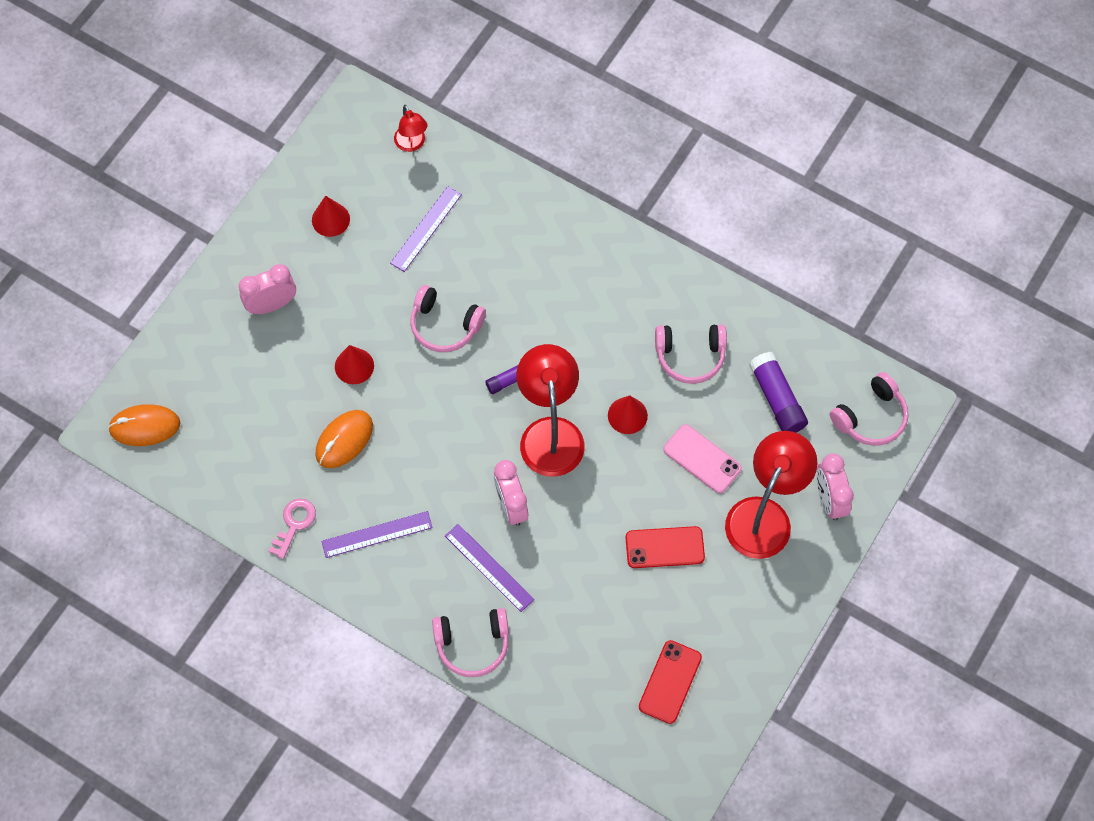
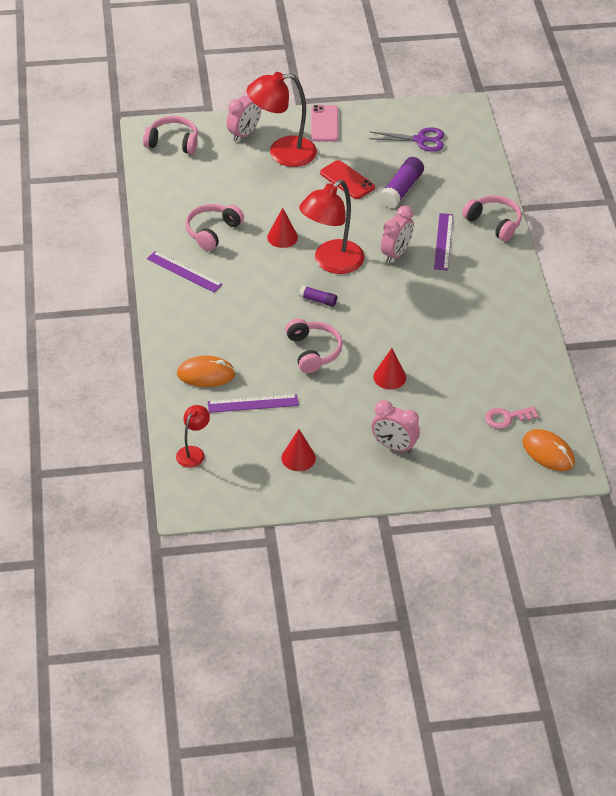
camera: 130 degrees left, 20 degrees down
pink key [269,498,316,559] -> pink key moved to [485,406,539,429]
orange mouse [315,410,373,468] -> orange mouse moved to [177,356,236,387]
purple ruler [321,511,433,558] -> purple ruler moved to [147,251,222,292]
red phone [639,640,702,724] -> purple scissors [369,128,444,152]
pink headphones [655,324,727,384] -> pink headphones turned 105 degrees counterclockwise [186,204,244,251]
pink phone [663,424,742,493] -> pink phone moved to [311,105,338,142]
purple glue stick [749,352,808,433] -> purple glue stick moved to [379,157,424,208]

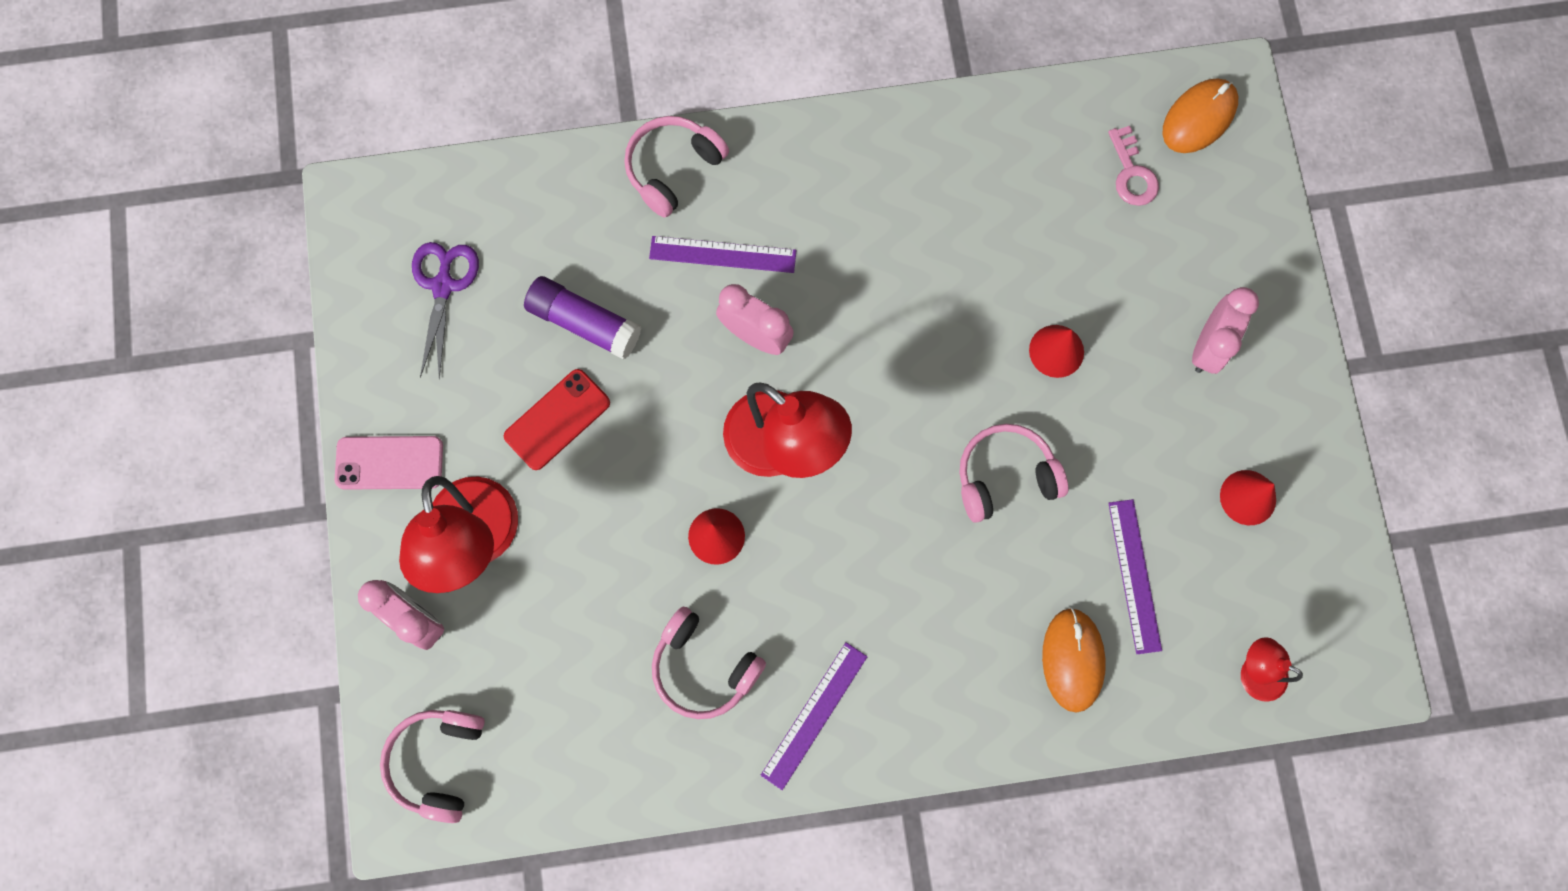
camera: 90 degrees left, 30 degrees up
purple glue stick [299,285,337,307] -> none

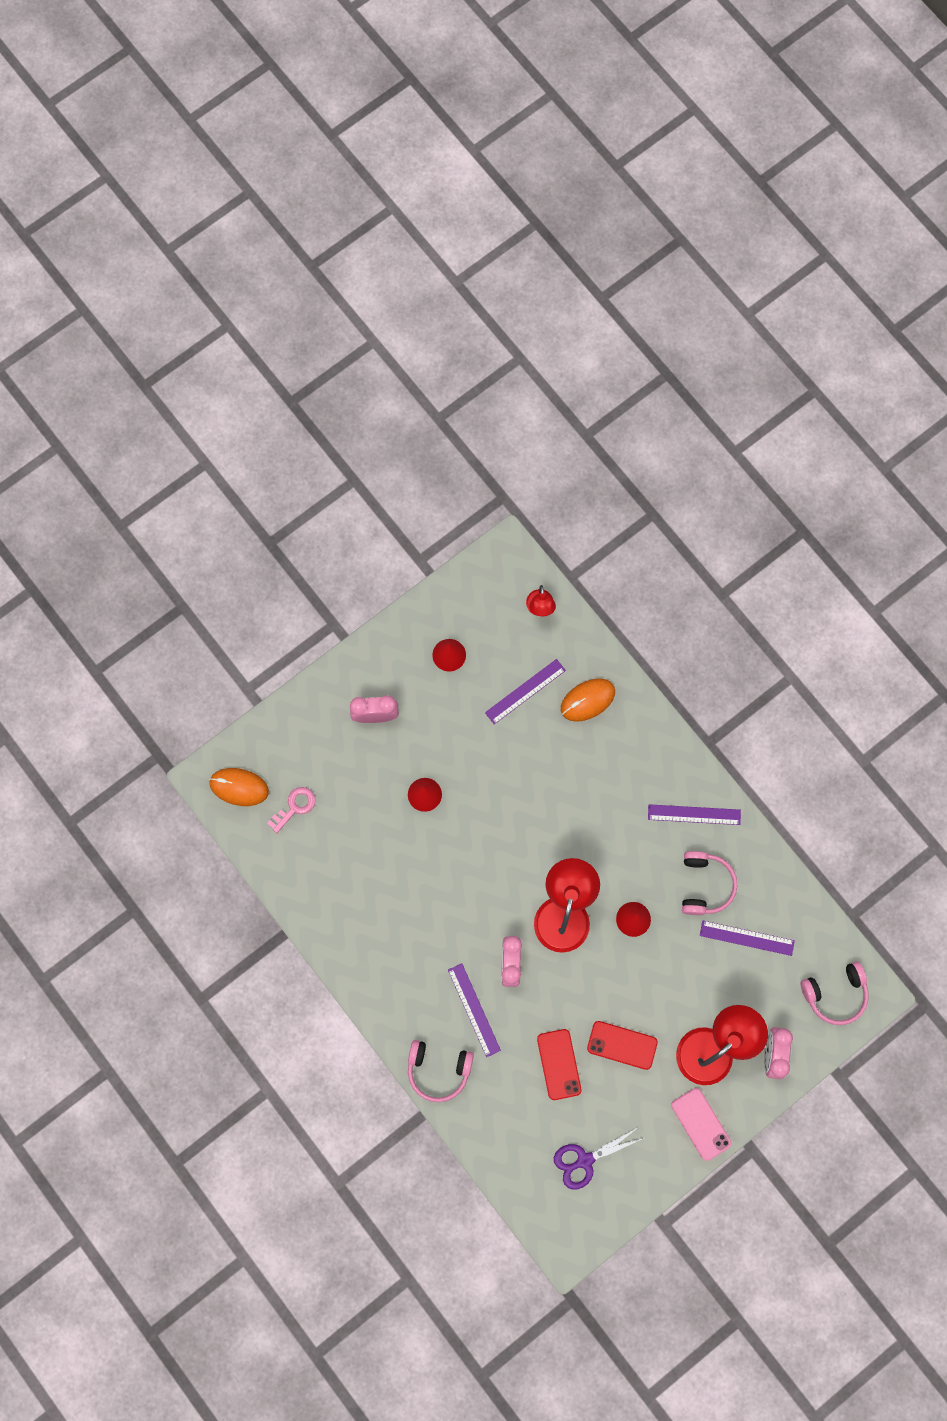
camera: 120 degrees left, 0 degrees up
purple glue stick [524,276,641,359] -> red phone [537,1029,582,1100]
pink headphones [959,424,1068,523] -> none
none -> purple ruler [700,921,795,956]

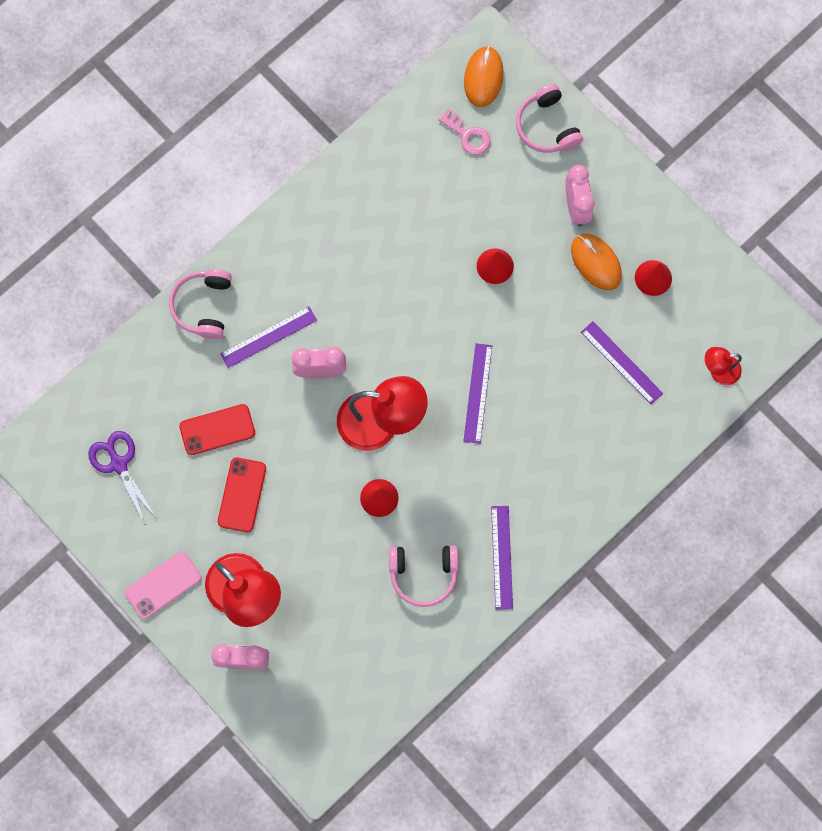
camera: 85 degrees right, 0 degrees up
orange mouse [561,678,615,722] -> orange mouse moved to [571,234,622,290]
purple ruler [700,921,795,956] -> purple ruler moved to [463,343,492,444]
pink headphones [801,962,869,1025] -> pink headphones moved to [516,84,583,153]

